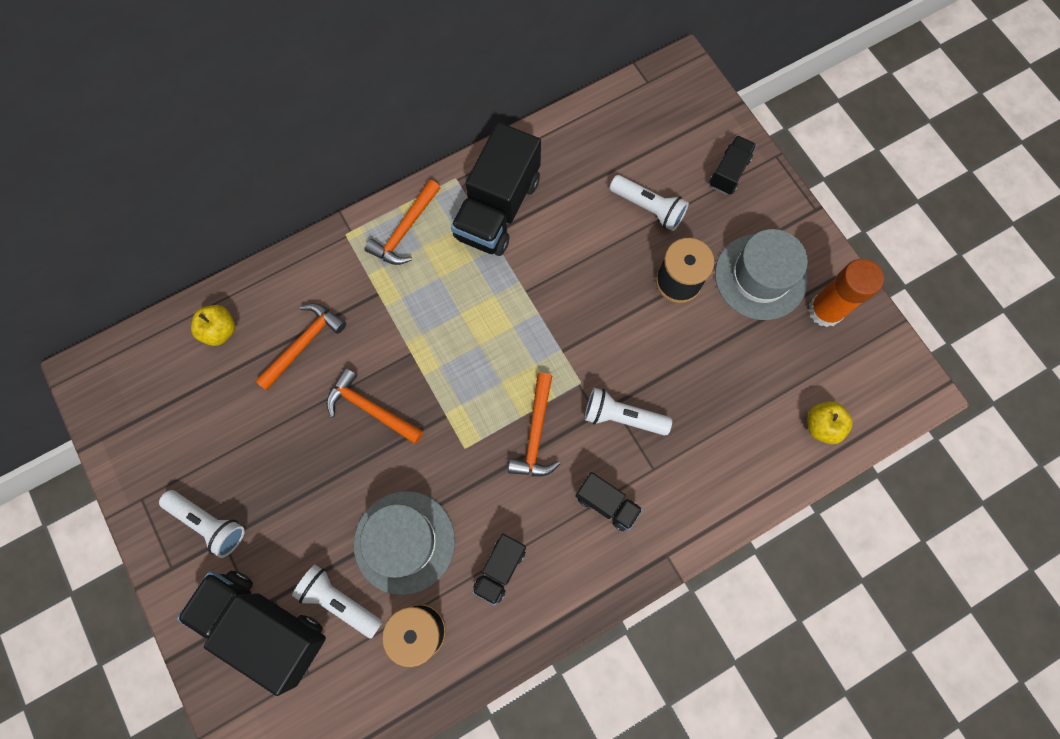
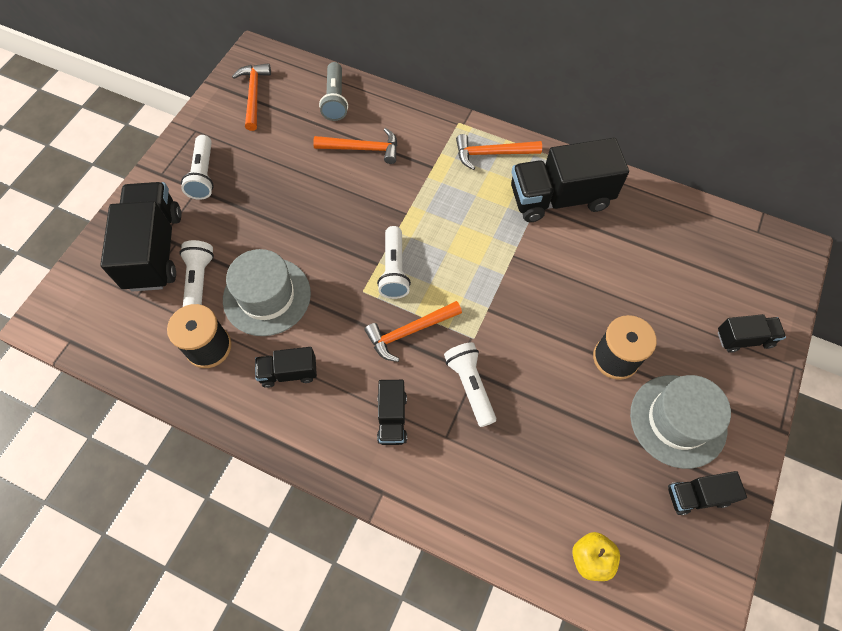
camera: 55 degrees right, 10 degrees down
yellow apple [191,305,235,346] -> grey flashlight [319,62,348,121]
orange hammer [326,368,423,444] -> orange hammer moved to [232,63,271,131]
white flashlight [610,175,689,231] -> white flashlight moved to [377,226,411,299]
orange glue stick [808,259,884,327] -> black truck [668,471,747,515]

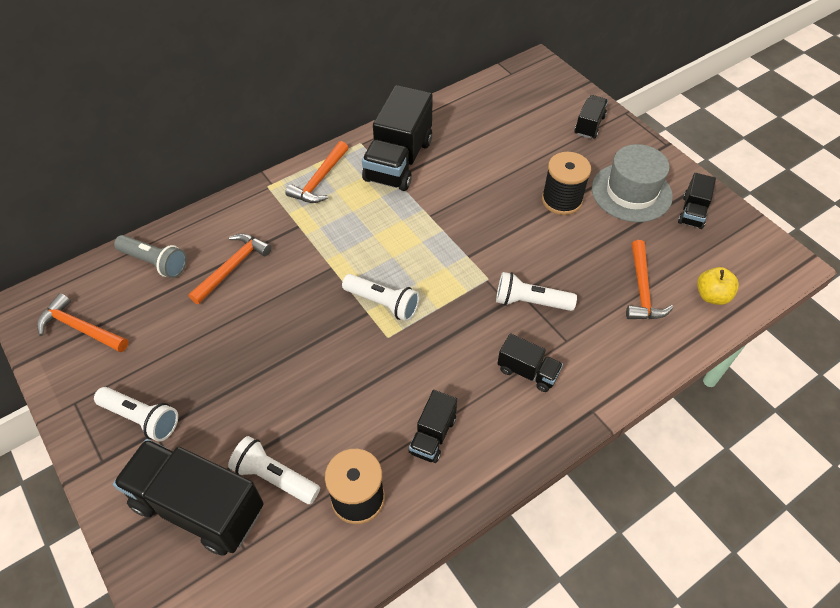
camera: 60 degrees left, 10 degrees down
grey hat [223,249,311,336] -> none
orange hammer [365,301,462,362] -> orange hammer moved to [626,240,673,319]

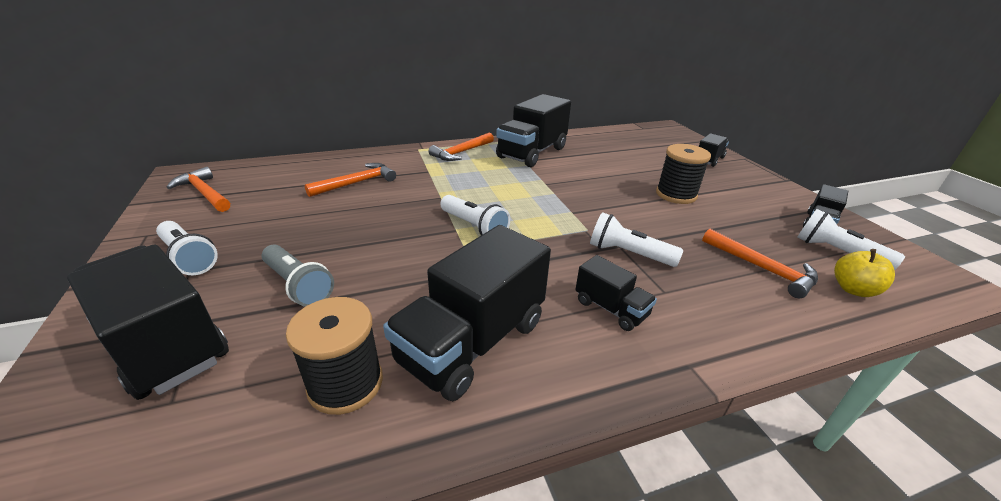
camera: 15 degrees right, 20 degrees down
grey flashlight [114,235,187,278] -> grey flashlight moved to [262,244,334,307]
white flashlight [228,436,320,504] -> white flashlight moved to [797,209,905,270]
black truck [409,390,457,463] -> black truck [383,225,551,401], size x1.98
grey hat [592,144,673,222] -> none
orange hammer [626,240,673,319] -> orange hammer turned 60 degrees counterclockwise [702,229,818,298]

